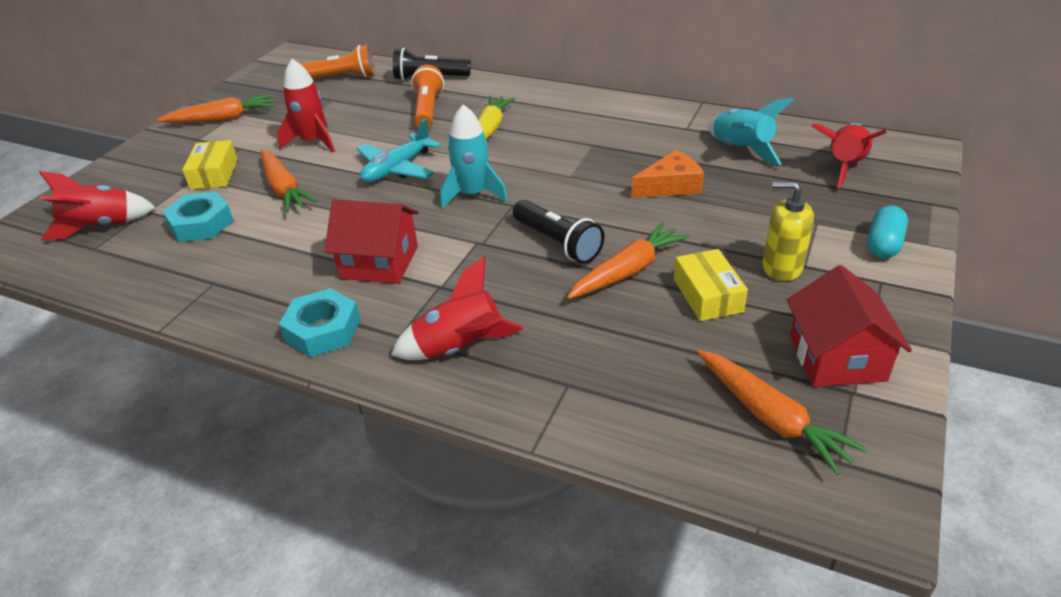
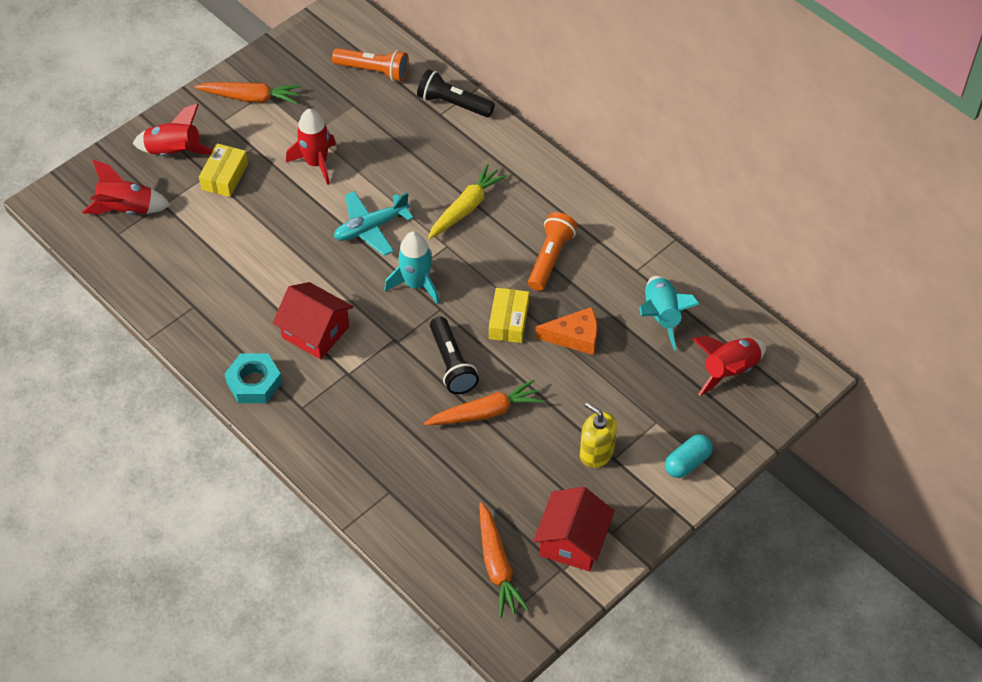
camera: 20 degrees right, 15 degrees up
turquoise nut [162,191,234,242] -> none
orange carrot [261,150,317,213] -> none
red rocket [391,257,523,360] -> red rocket moved to [133,104,213,156]
orange flashlight [411,65,444,128] -> orange flashlight moved to [528,212,577,291]
yellow box [674,249,748,321] -> yellow box moved to [489,288,529,343]

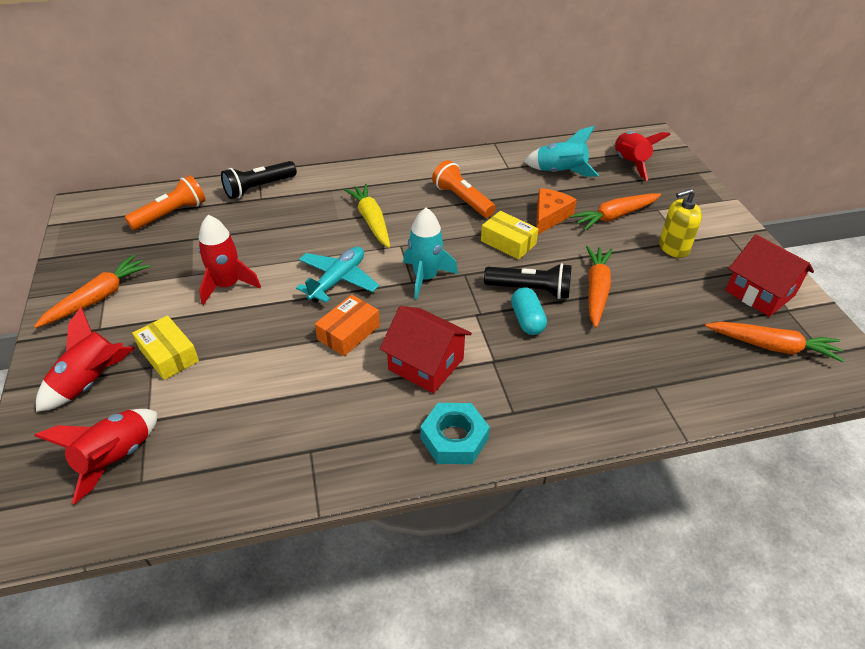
camera: 60 degrees left, 10 degrees down
red house [273,282,354,360] -> red house turned 60 degrees clockwise [380,306,472,393]
turquoise plane [334,191,414,256] -> turquoise plane turned 150 degrees counterclockwise [296,247,379,303]
turquoise capsule [665,434,713,478] -> turquoise capsule moved to [511,287,547,335]
none -> orange box [315,295,380,356]
none -> orange carrot [570,193,661,230]

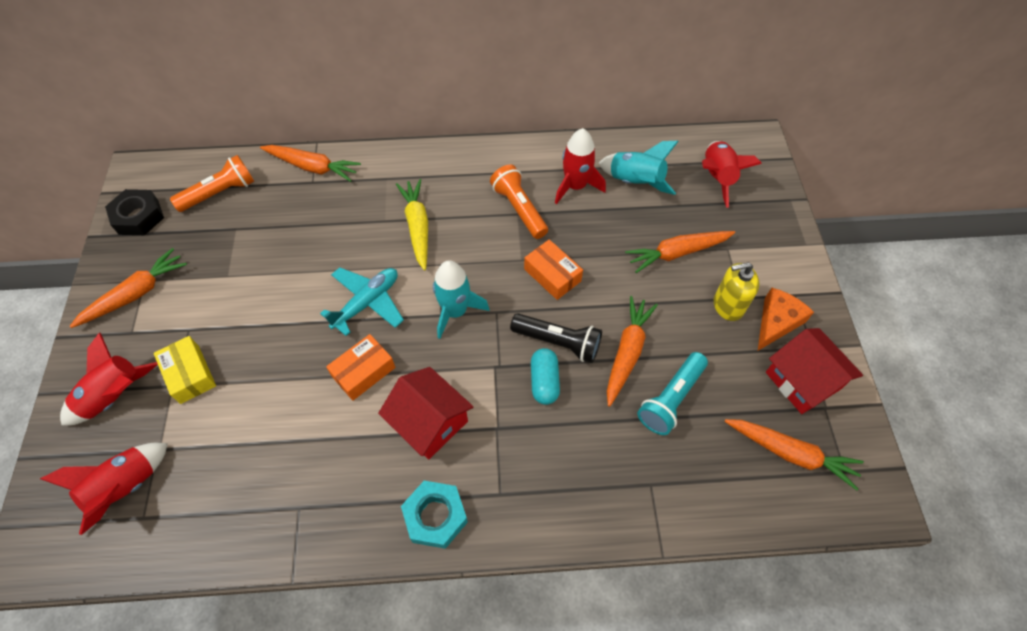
camera: 10 degrees right, 15 degrees up
red rocket [199,215,261,305] -> red rocket moved to [555,128,606,204]
black flashlight [221,161,297,199] -> orange carrot [260,145,361,182]
yellow box [481,211,539,260] -> orange box [524,239,583,300]
orange cheese [536,188,577,235] -> orange cheese moved to [758,288,814,351]
none -> black nut [105,189,164,235]
none -> turquoise flashlight [637,352,708,435]

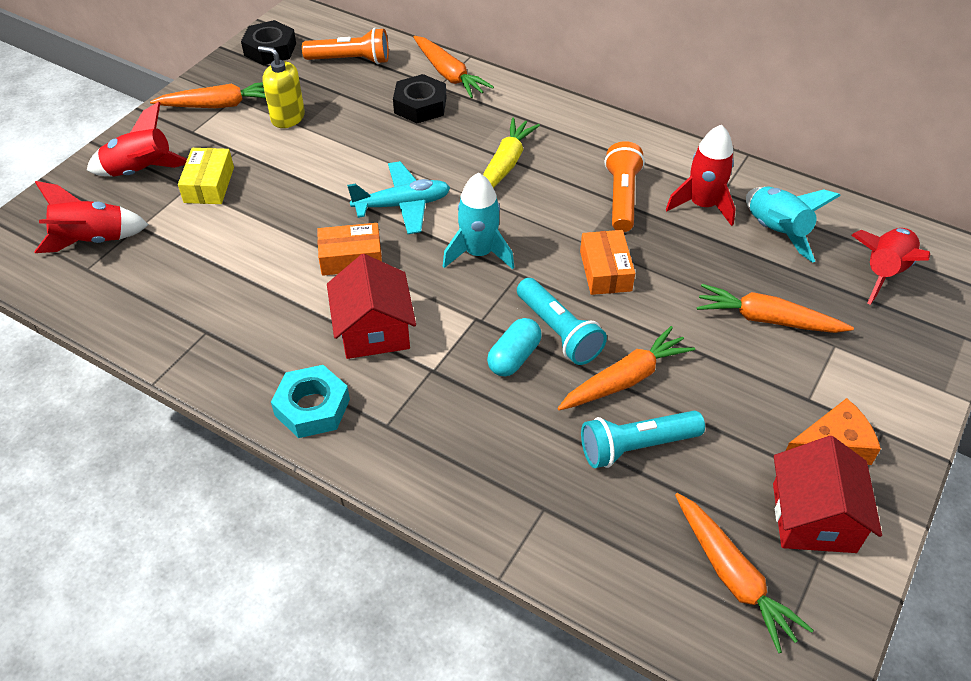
camera: 35 degrees right, 10 degrees down
black flashlight [510,313,602,363] -> turquoise flashlight [517,278,607,365]
yellow soap dispenser [714,262,760,321] -> yellow soap dispenser moved to [258,46,305,128]
none -> black nut [393,74,446,123]

